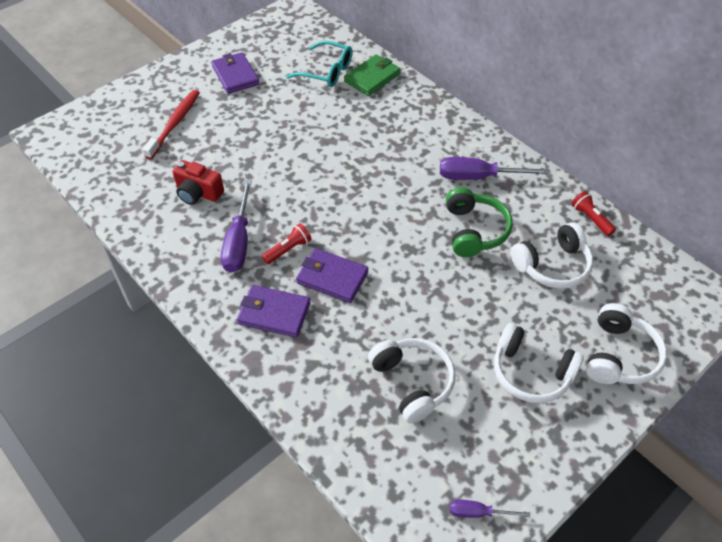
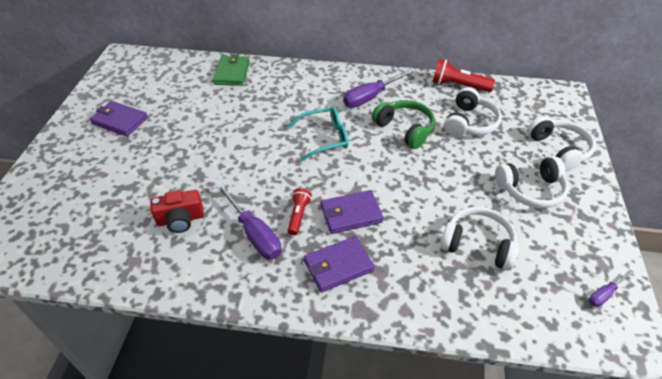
camera: 40 degrees left, 5 degrees down
red toothbrush [143,90,200,159] -> none
turquoise glasses [286,41,352,87] -> turquoise glasses moved to [288,107,349,161]
red flashlight [571,191,616,236] -> red flashlight [432,59,495,92], size x1.59

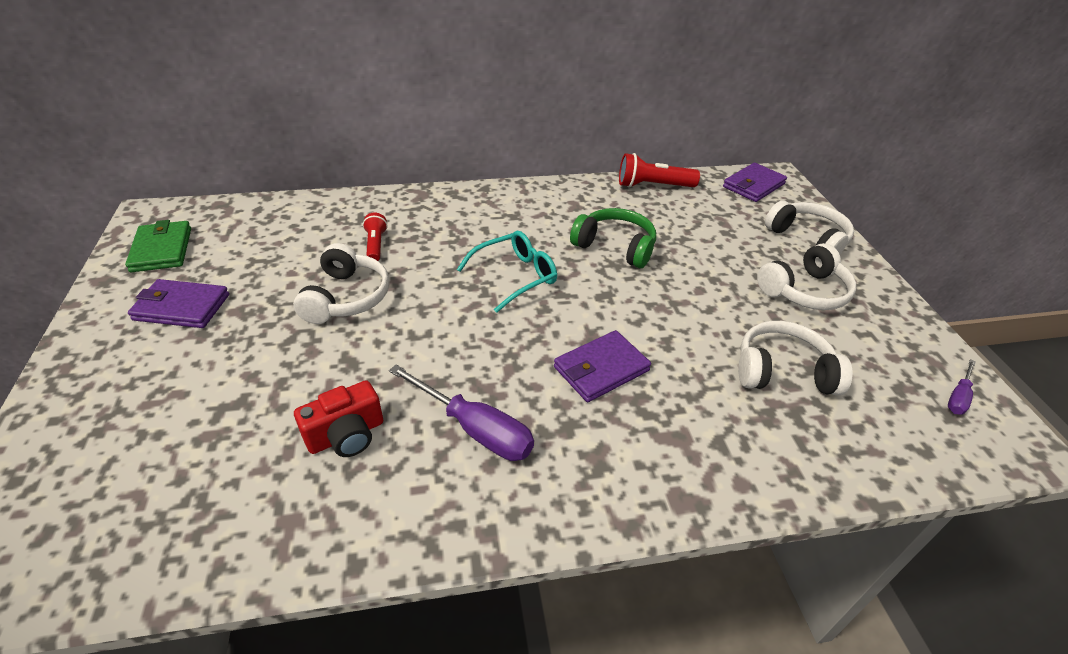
camera: 20 degrees left, 5 degrees down
green wallet [213,54,250,86] -> green wallet moved to [125,220,191,272]
red flashlight [287,188,312,235] -> red flashlight moved to [363,213,388,261]
purple wallet [304,236,375,292] -> purple wallet moved to [723,163,787,202]
purple screwdriver [343,69,413,108] -> none
white headphones [444,87,502,137] -> white headphones moved to [293,243,390,324]

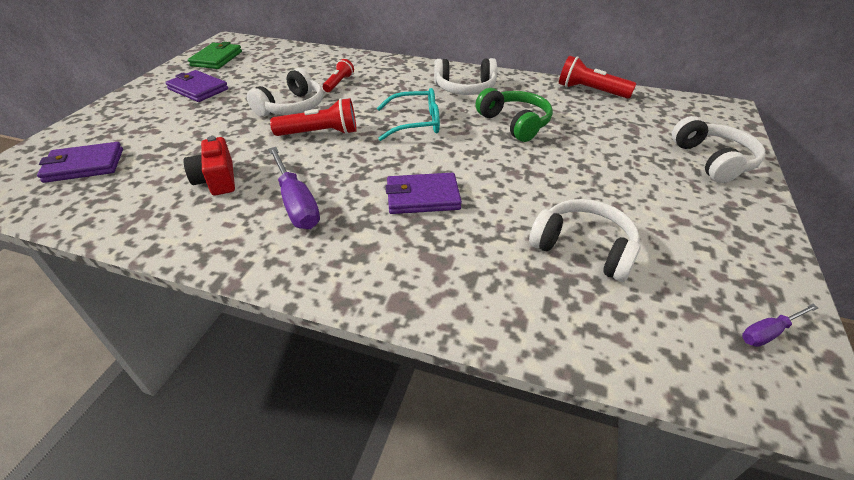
camera: 30 degrees right, 0 degrees up
red camera [294,381,383,457] -> red camera turned 75 degrees clockwise [184,136,235,195]
purple wallet [723,163,787,202] -> purple wallet moved to [37,142,123,183]
white headphones [757,243,857,310] -> white headphones moved to [434,58,497,95]
none -> red flashlight [270,98,357,136]

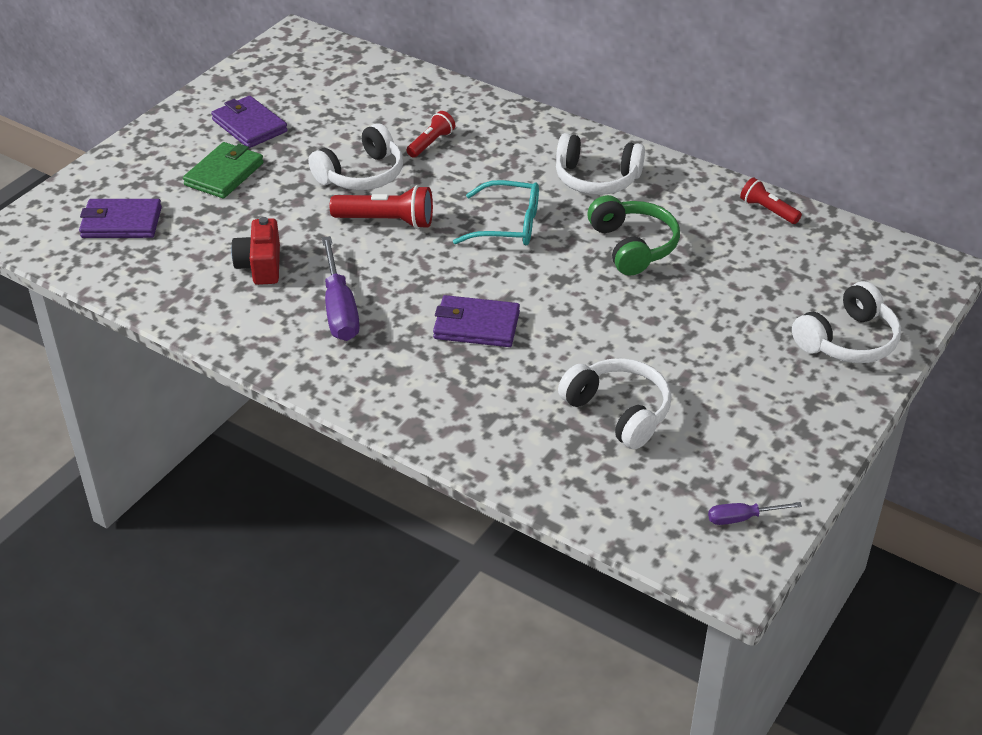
camera: 15 degrees right, 0 degrees up
green wallet [188,42,242,69] -> green wallet moved to [183,142,264,199]
red flashlight [559,56,636,99] -> red flashlight [740,178,802,224], size x0.63
white headphones [672,116,765,183] -> white headphones turned 45 degrees clockwise [792,281,901,363]

